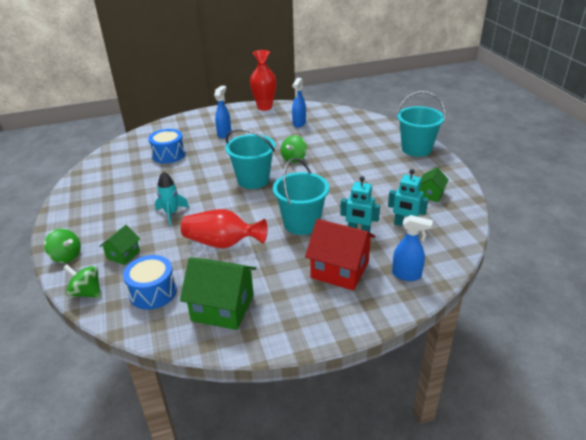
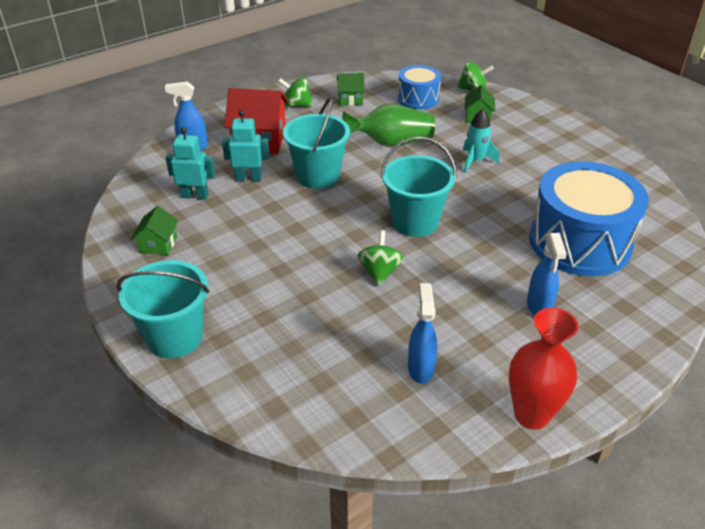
camera: 160 degrees right, 5 degrees up
green spinning top [44,228,81,263] -> green spinning top moved to [278,78,313,107]
blue drum [148,129,185,163] -> blue drum [529,161,649,277], size x1.87
green house [180,257,256,330] -> green house [337,73,365,105], size x0.54
red vase [181,209,267,248] -> green vase [342,104,435,147]

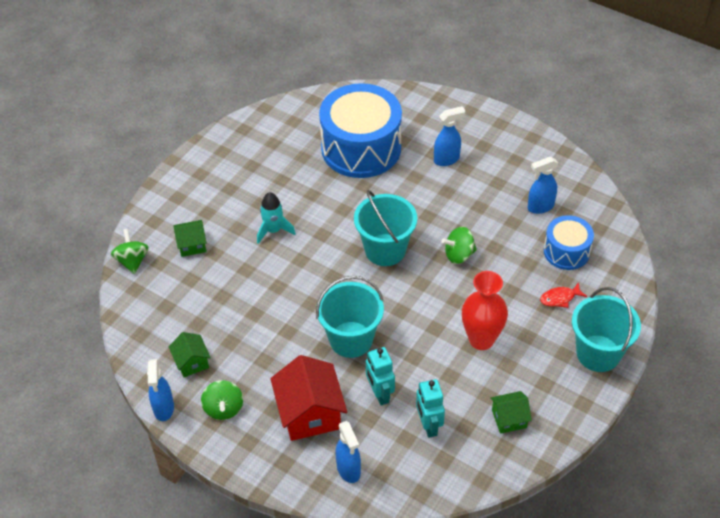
camera: 110 degrees left, 10 degrees up
green vase [342,104,435,147] -> none
blue drum [398,65,441,109] -> blue drum moved to [544,215,594,270]
red vase [509,308,579,429] -> red vase moved to [462,271,508,350]
none -> blue spray bottle [147,359,174,421]
none -> red fish [540,282,587,308]

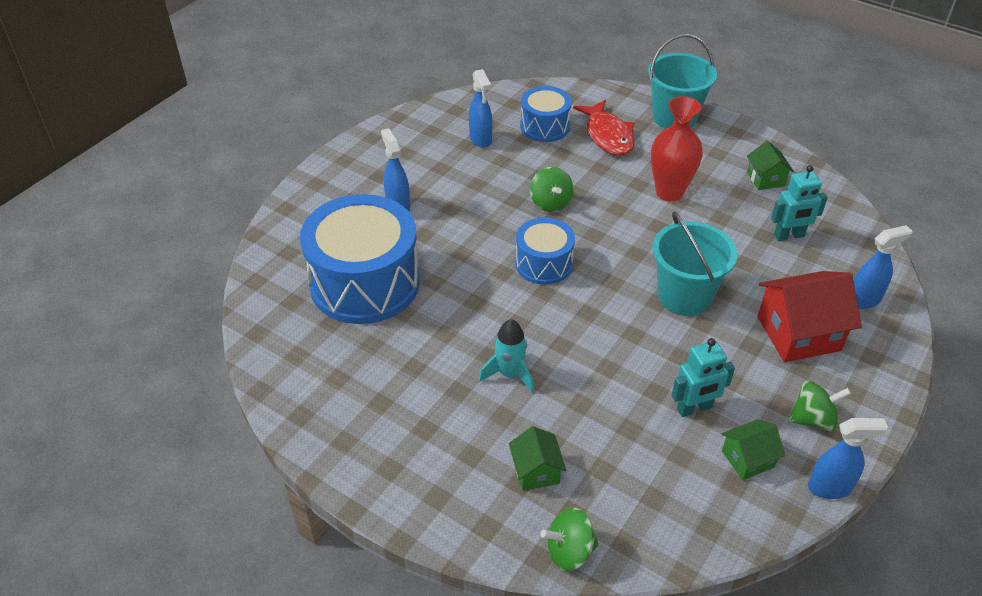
camera: 90 degrees left, 5 degrees down
turquoise bucket [354,190,417,266] -> blue drum [515,217,575,285]
turquoise robot [366,347,395,406] -> turquoise robot moved to [672,338,735,417]
red fish [540,282,587,308] -> red fish [573,100,635,156], size x1.83

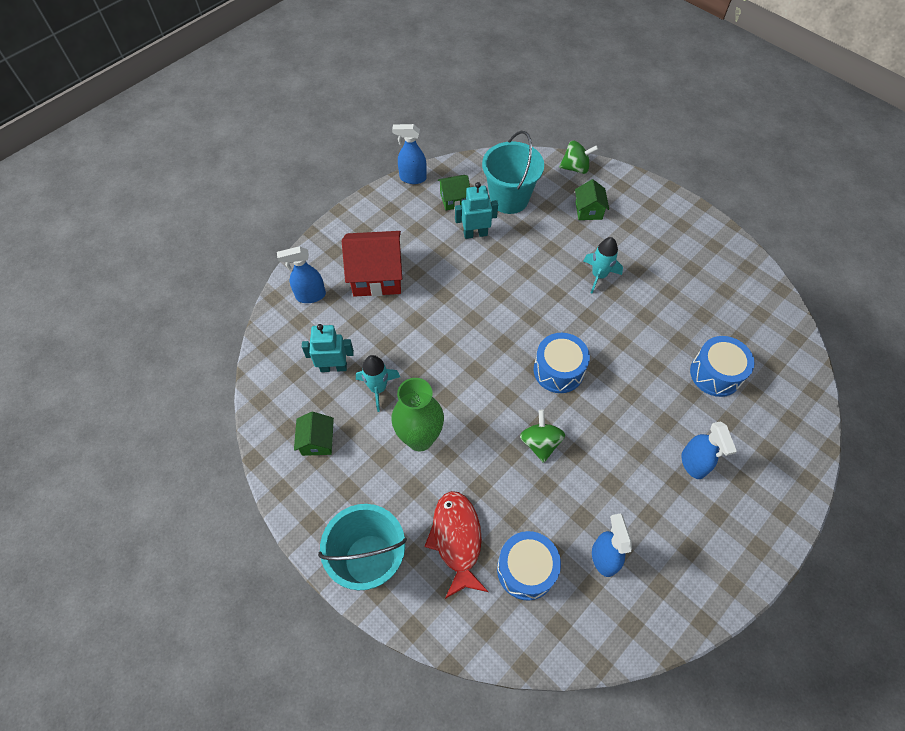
camera: 170 degrees left, 15 degrees up
blue drum [300,194,420,324] -> blue drum [690,336,755,397], size x0.53
red vase [651,96,703,202] -> green vase [391,378,444,451]
turquoise bucket [652,211,737,316] -> turquoise bucket moved to [482,131,544,214]
green spinning top [788,381,851,431] -> none
none -> turquoise rocket [356,355,400,412]

